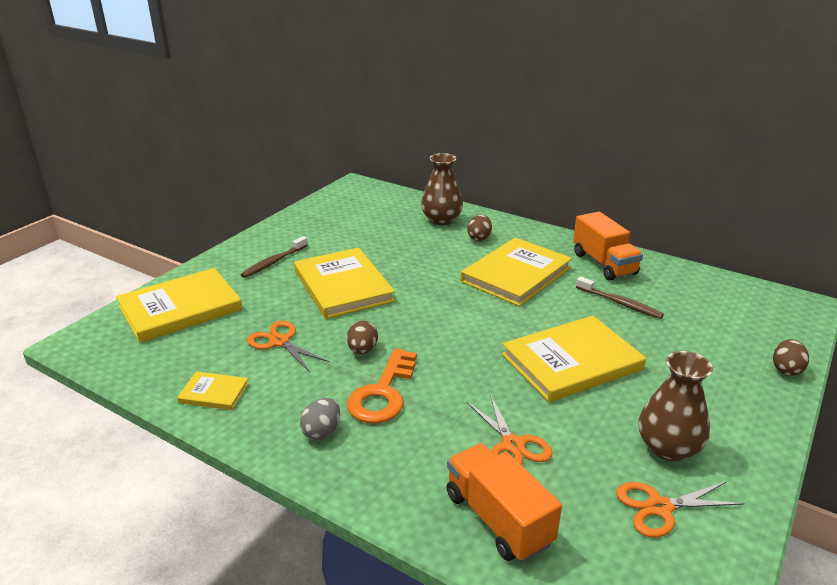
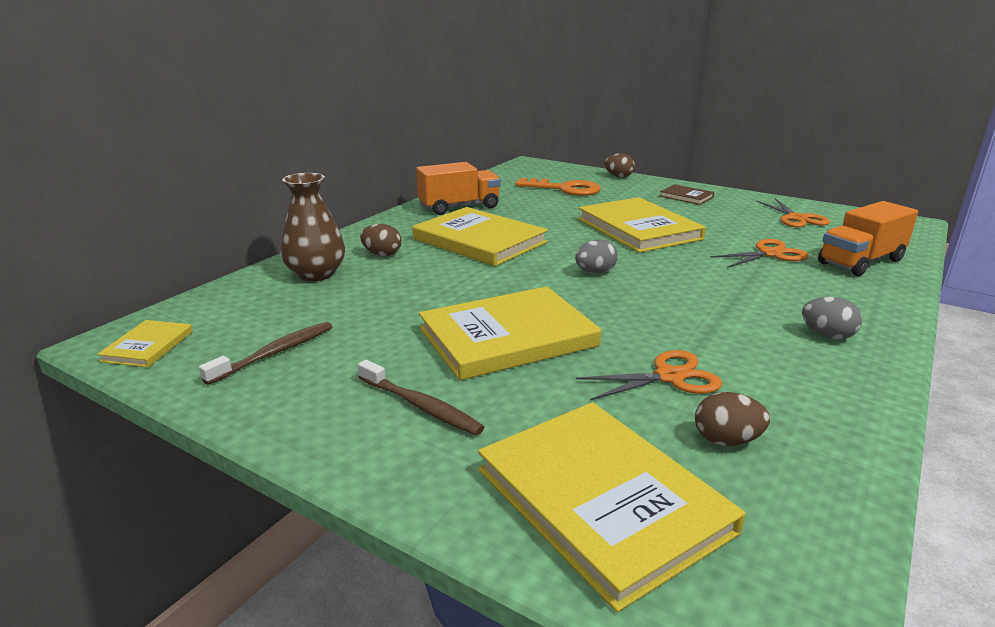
camera: 90 degrees left, 5 degrees down
yellow book [177,371,249,410] -> yellow book moved to [97,320,193,367]
orange scissors [247,321,329,372] -> orange scissors turned 150 degrees counterclockwise [576,350,722,400]
brown egg [347,321,378,354] -> brown egg moved to [695,392,770,446]
orange key [347,348,417,423] -> orange key moved to [515,178,601,196]
brown toothbrush [576,276,664,319] -> brown toothbrush moved to [199,322,332,385]
brown vase [639,351,713,461] -> none
none -> grey egg [575,239,618,273]
none -> brown book [660,184,714,205]

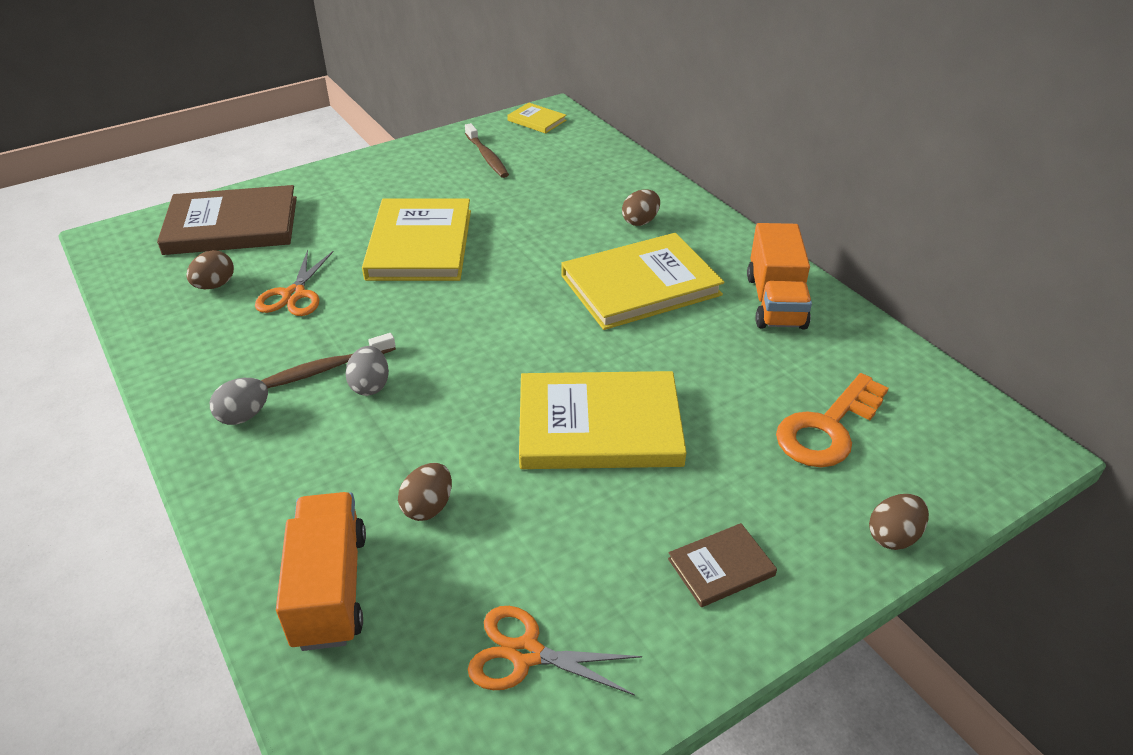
camera: 115 degrees right, 15 degrees up
brown vase [281,173,345,281] -> none
brown toothbrush [358,360,484,435] -> brown toothbrush moved to [261,333,396,388]
yellow book [478,402,746,612] -> brown book [157,185,297,255]
grey egg [575,239,618,273] -> grey egg moved to [345,346,389,396]
orange scissors [710,239,809,268] -> brown egg [398,463,452,521]

